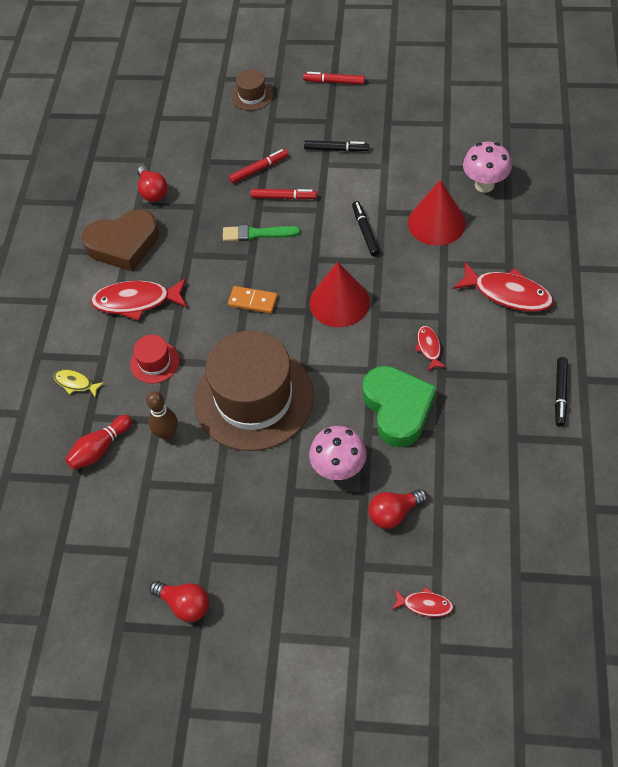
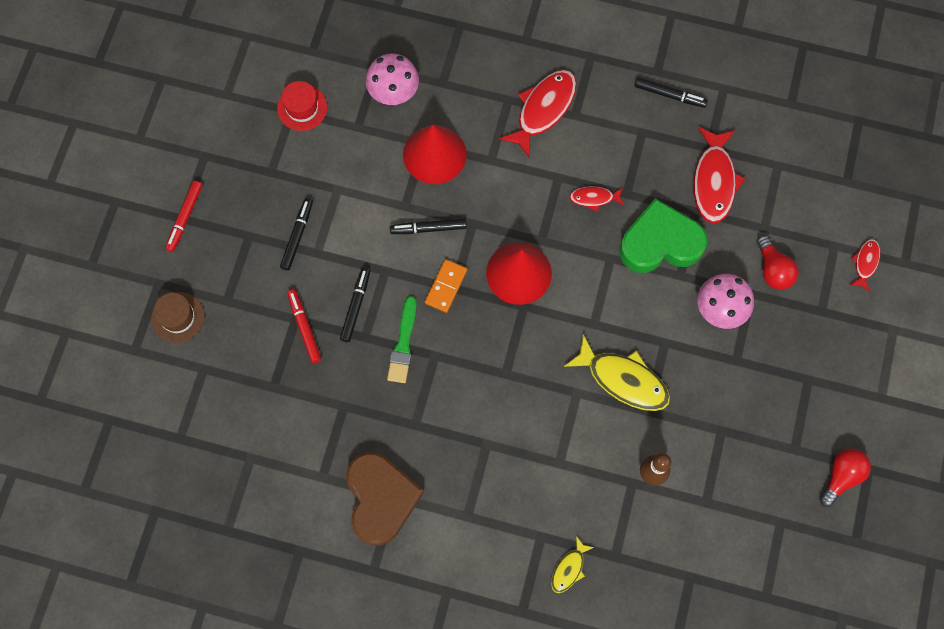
camera: 85 degrees left, 15 degrees up
red bowling pin [65,415,132,470] -> none
red fish [91,278,187,321] -> red fish moved to [693,127,745,224]
red hat [130,335,180,383] -> red hat moved to [277,81,327,131]
red light bulb [137,166,167,202] -> none
brown hat [194,331,314,451] -> yellow fish [564,334,670,411]
orange domino [228,286,278,314] -> orange domino moved to [425,259,467,313]
red marker [250,189,317,200] -> black marker [340,267,370,342]

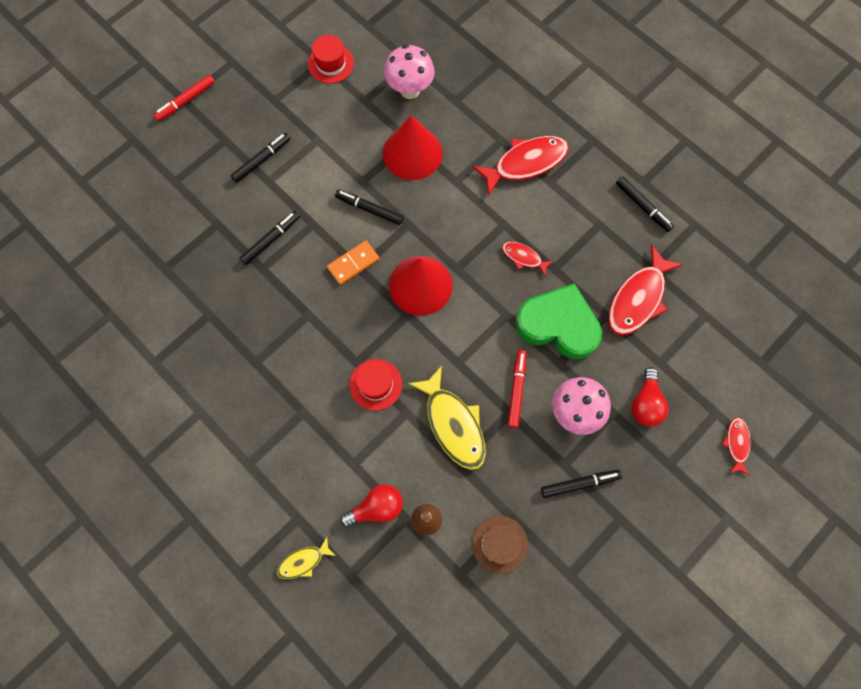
camera: 30 degrees right, 0 degrees up
brown hat [151,292,205,343] -> brown hat moved to [472,516,528,574]
red marker [287,289,321,363] -> red marker moved to [508,350,526,428]
brown heart [346,452,424,546] -> none
green brush [387,296,417,383] -> none
red light bulb [820,449,871,507] -> red light bulb moved to [340,484,403,527]
red fish [851,239,880,291] -> red fish turned 45 degrees counterclockwise [722,417,751,475]
none -> red hat [349,359,402,410]
none -> black marker [541,470,622,498]

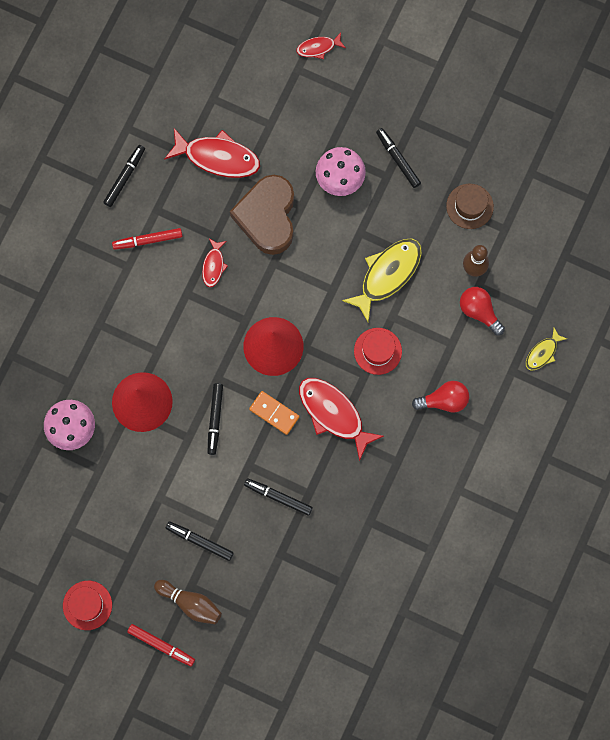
camera: 110 degrees left, 5 degrees up
yellow fish [277,537,336,579] -> yellow fish turned 90 degrees clockwise [526,328,567,370]
red hat [308,35,354,84] -> red hat moved to [63,581,112,630]
red fish [473,136,569,196] -> red fish moved to [299,378,384,461]
red marker [508,350,526,428] -> red marker moved to [112,228,183,250]
green heart [515,283,602,360] -> brown heart [230,175,294,255]
red light bulb [632,367,669,427] -> red light bulb moved to [412,381,469,412]
none -> brown bowling pin [154,580,222,624]

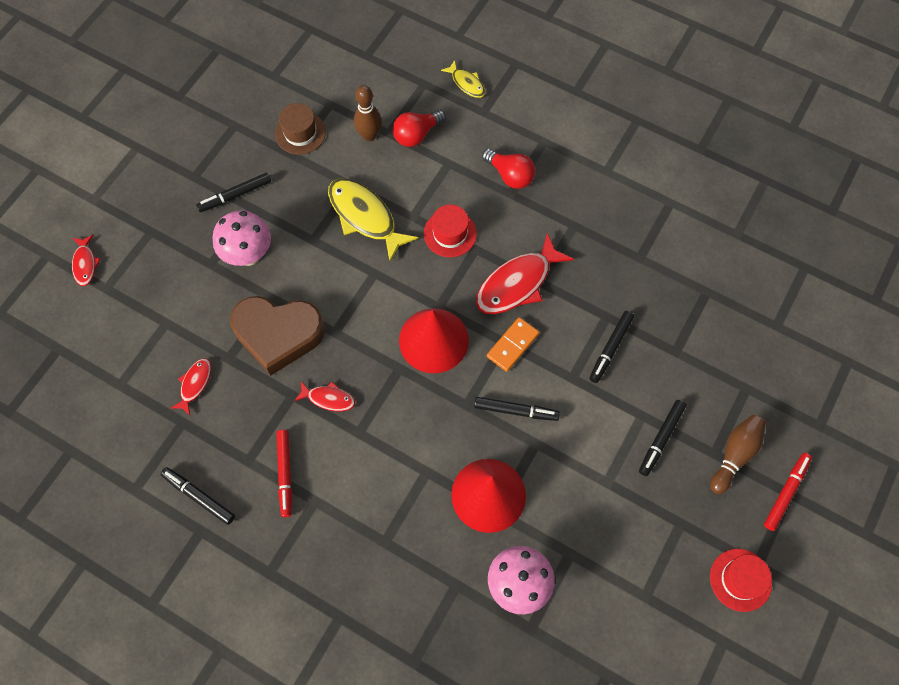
camera: 85 degrees left, 10 degrees down
red fish [164,128,260,178] -> red fish [171,358,211,415], size x0.52
red light bulb [412,381,469,412] -> red light bulb turned 135 degrees clockwise [482,148,535,189]

